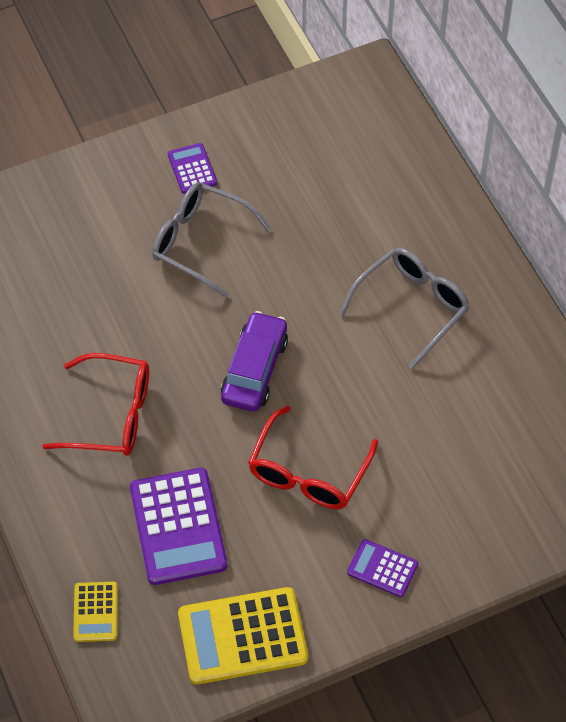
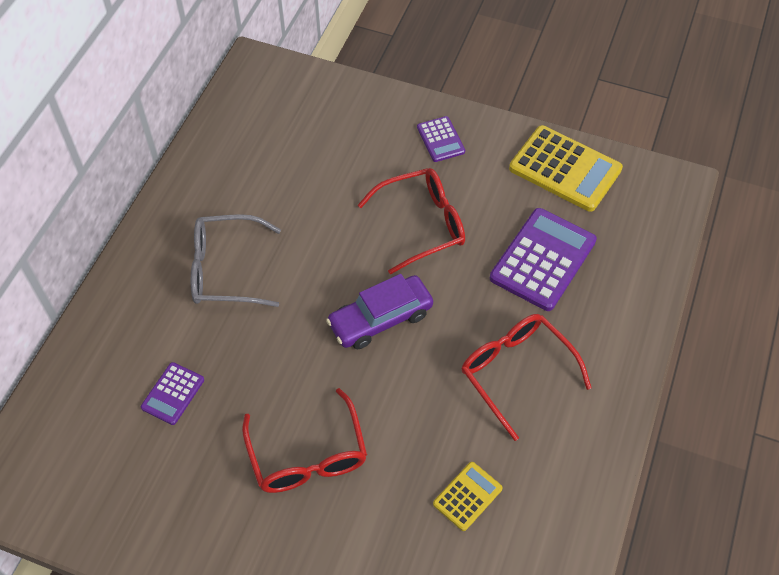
camera: 135 degrees left, 0 degrees up
yellow calculator [73,582,118,642] -> yellow calculator moved to [433,462,503,531]
grey glasses [152,183,271,297] -> red glasses [242,388,367,493]
purple calculator [168,143,217,194] -> purple calculator moved to [141,362,204,425]

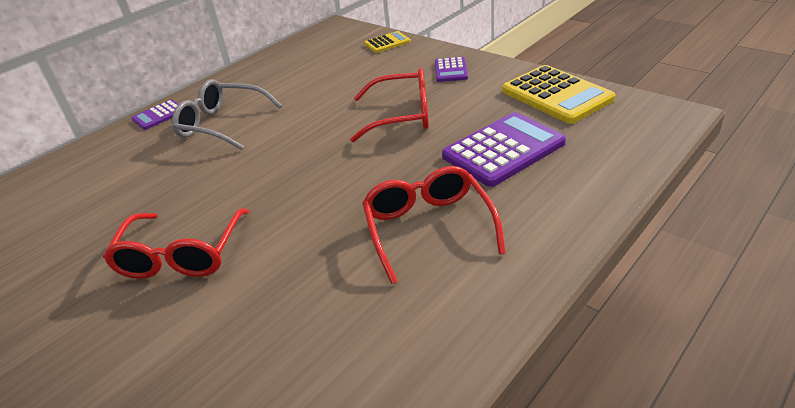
camera: 25 degrees right, 20 degrees down
purple calculator [141,362,204,425] -> purple calculator moved to [132,100,179,130]
purple car [326,274,433,349] -> none
yellow calculator [433,462,503,531] -> yellow calculator moved to [364,31,411,53]

